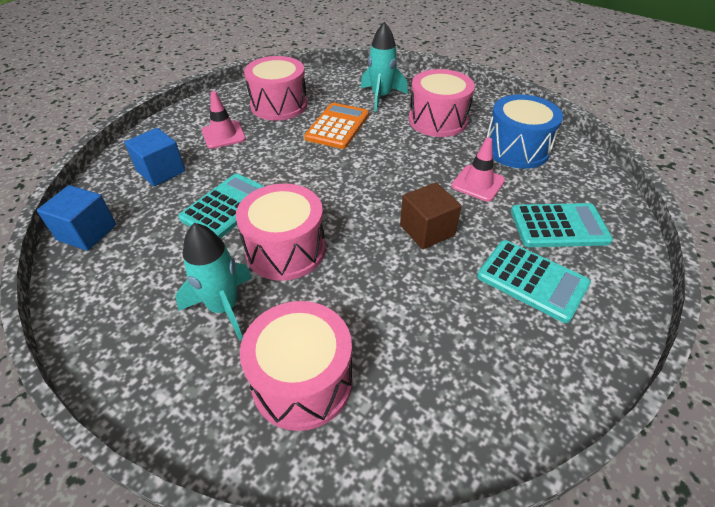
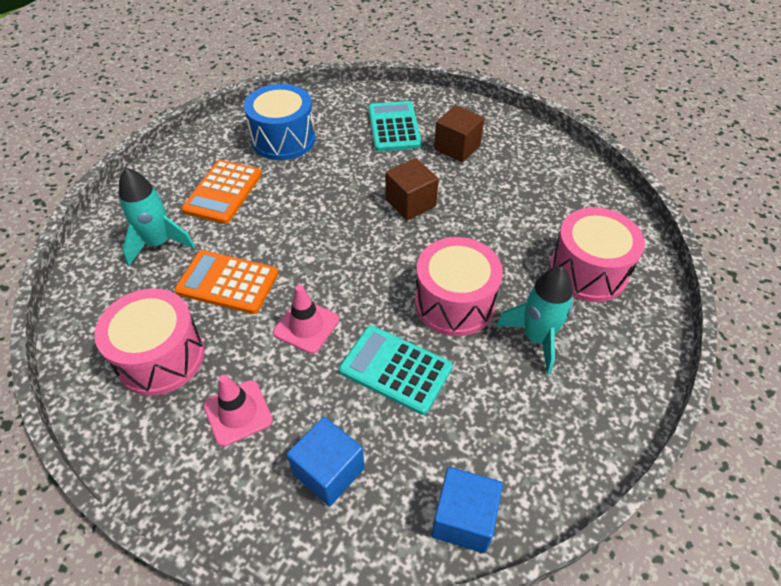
camera: 95 degrees left, 5 degrees up
pink drum [409,69,475,137] -> orange calculator [182,160,262,224]
pink traffic cone [452,137,505,202] -> pink traffic cone moved to [273,285,339,354]
turquoise calculator [477,240,591,323] -> brown cube [434,105,484,162]

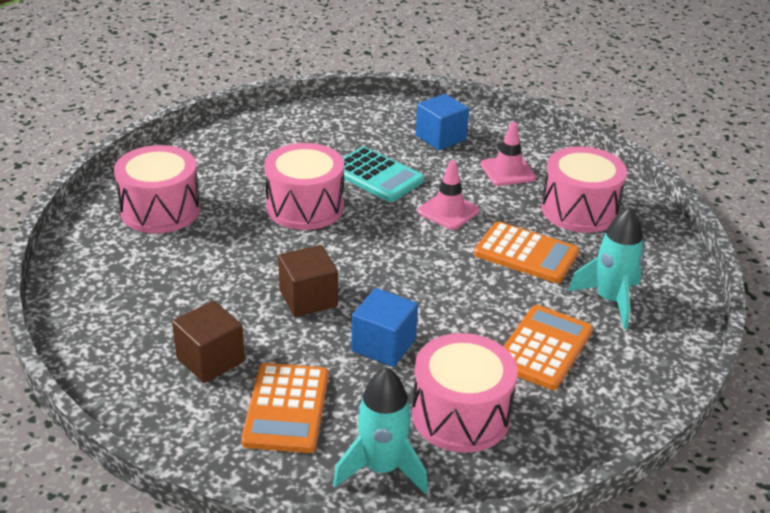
camera: 170 degrees left, 15 degrees down
blue drum [244,84,316,160] -> pink drum [412,333,518,453]
turquoise calculator [368,101,422,152] -> orange calculator [241,363,329,453]
blue cube [432,467,503,553] -> blue cube moved to [351,288,418,367]
turquoise rocket [496,266,573,375] -> turquoise rocket moved to [333,367,428,494]

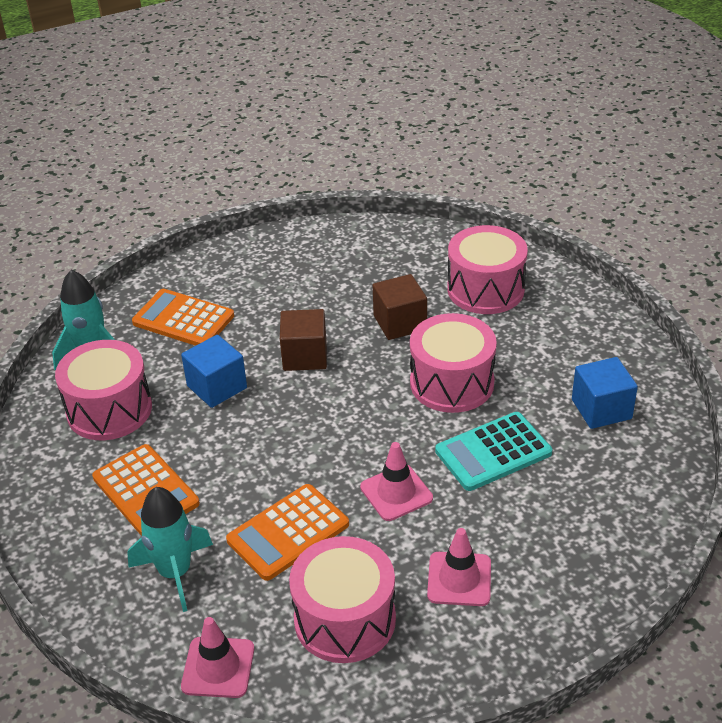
camera: 115 degrees right, 5 degrees up
brown cube [172,301,245,383] -> brown cube moved to [373,274,427,340]
blue cube [416,94,469,151] -> blue cube moved to [572,357,638,429]
none -> pink traffic cone [181,617,254,698]

